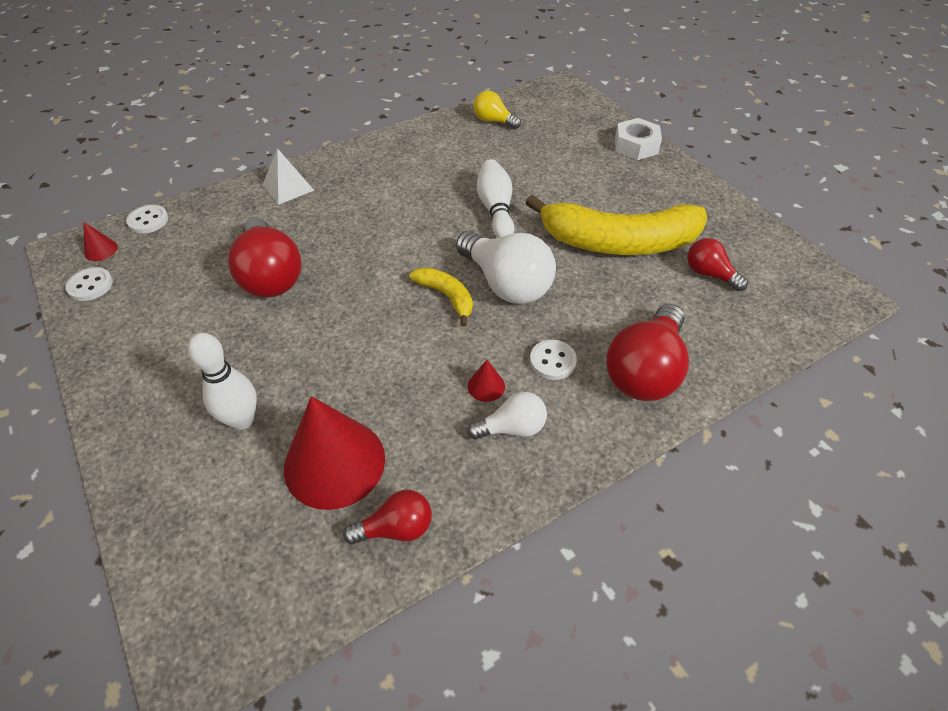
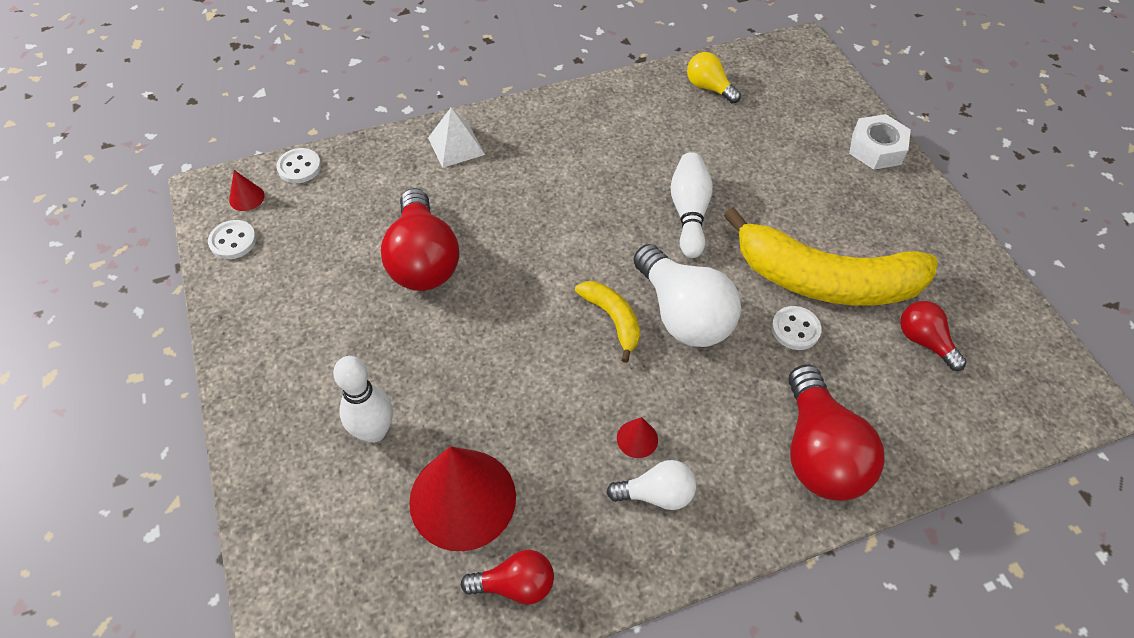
camera: 10 degrees right, 5 degrees up
white button [530,340,577,380] -> white button moved to [771,306,822,350]
red light bulb [606,304,689,401] -> red light bulb turned 45 degrees counterclockwise [789,364,885,501]

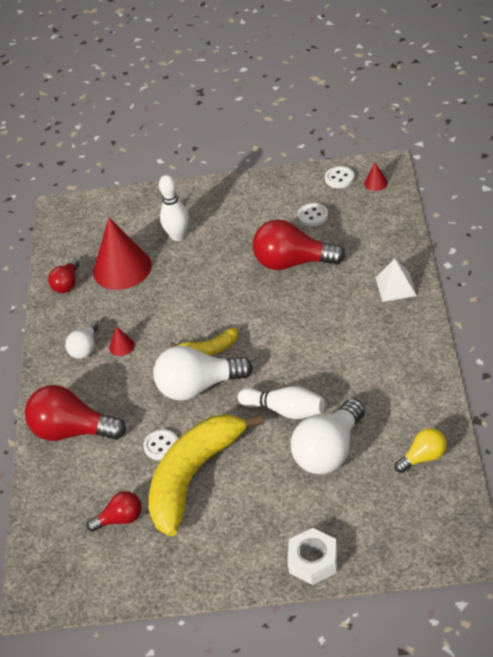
camera: 115 degrees right, 10 degrees down
white button [276,148,321,183] -> white button moved to [298,203,328,226]
none -> white light bulb [291,399,365,474]

